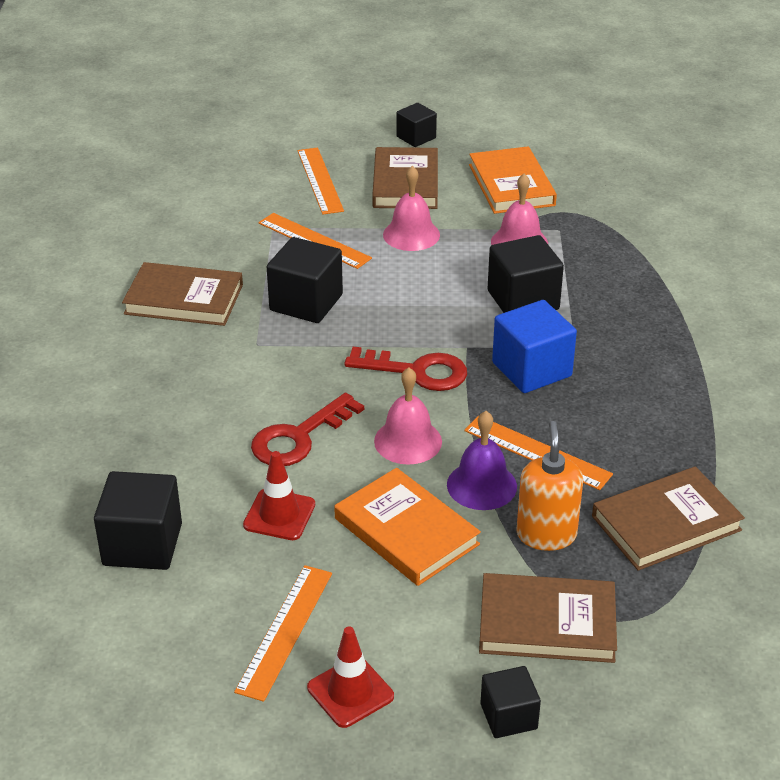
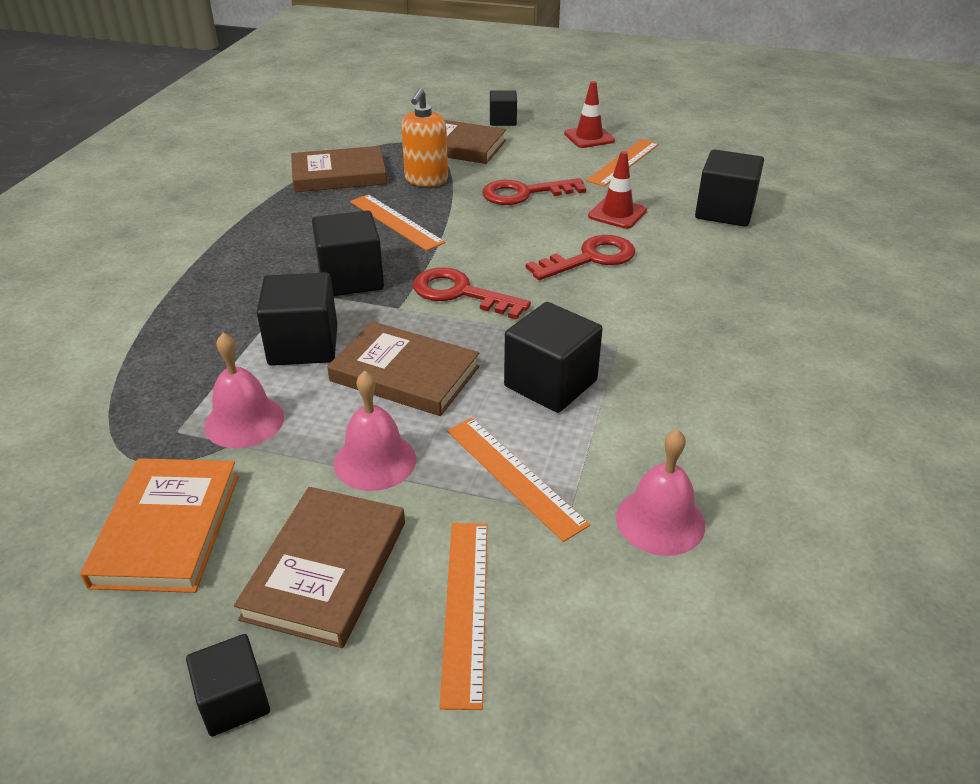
camera: 165 degrees left, 0 degrees up
brown book [122,262,243,326] -> brown book moved to [327,321,480,416]
orange book [334,468,481,586] -> red key [482,178,586,205]
pink bell [374,367,442,465] -> pink bell moved to [616,429,705,556]
purple bell [447,411,517,510] -> none
blue cube [492,300,577,393] -> black cube [312,210,384,296]

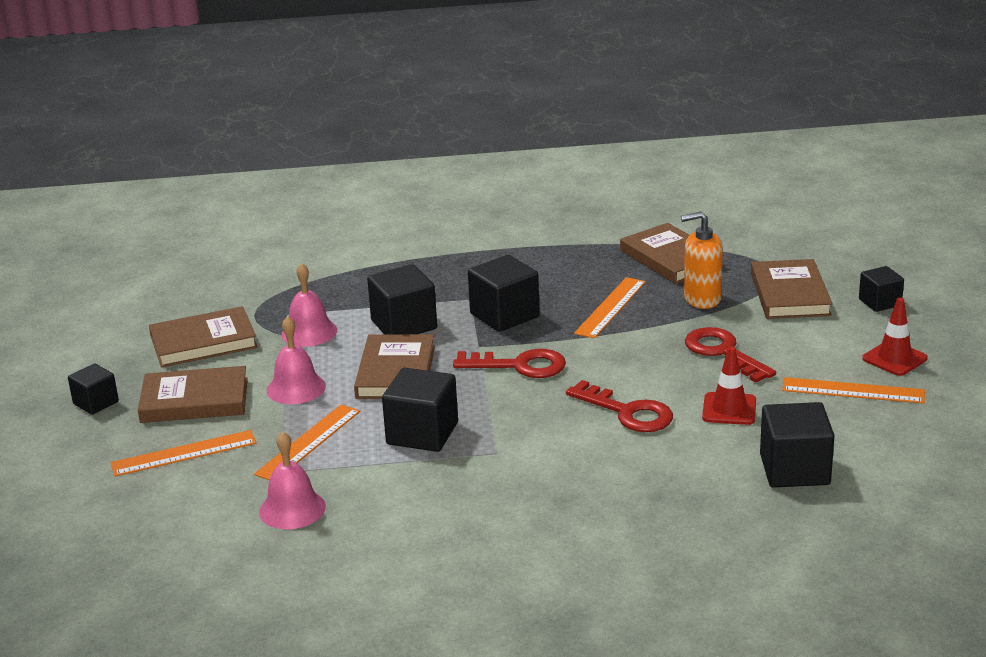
camera: 70 degrees right, 10 degrees down
orange book [80,458,239,593] -> brown book [149,306,258,367]
red key [413,267,531,320] -> red key turned 90 degrees clockwise [453,349,566,378]

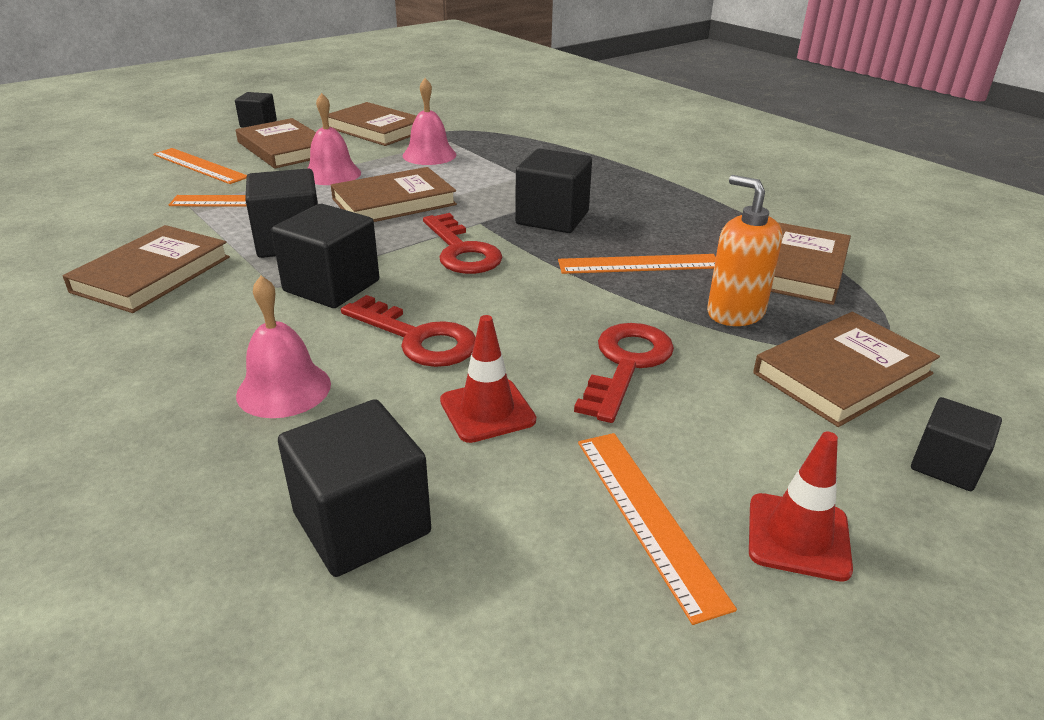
camera: 55 degrees right, 5 degrees up
pink bell [259,431,326,529] -> pink bell moved to [236,276,331,418]
black cube [367,264,437,334] -> black cube moved to [271,204,379,308]
red key [566,380,673,432] -> red key turned 60 degrees counterclockwise [341,295,476,367]
none -> brown book [63,225,230,313]

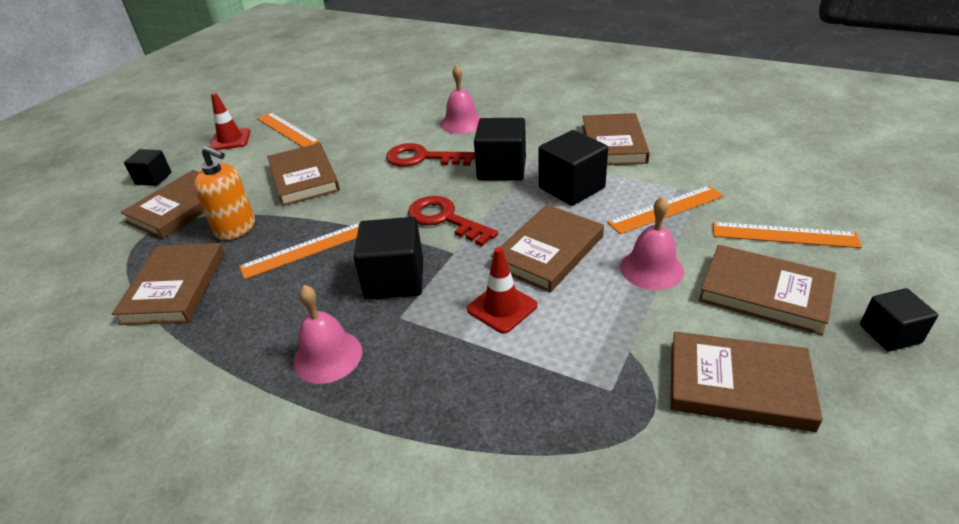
camera: 160 degrees right, 5 degrees up
black cube [278,399,431,577] -> none
pink bell [403,78,456,165] -> pink bell moved to [293,285,362,384]
red traffic cone [440,315,536,443] -> red traffic cone moved to [467,247,537,334]
red key [574,323,674,423] -> brown book [267,143,340,206]

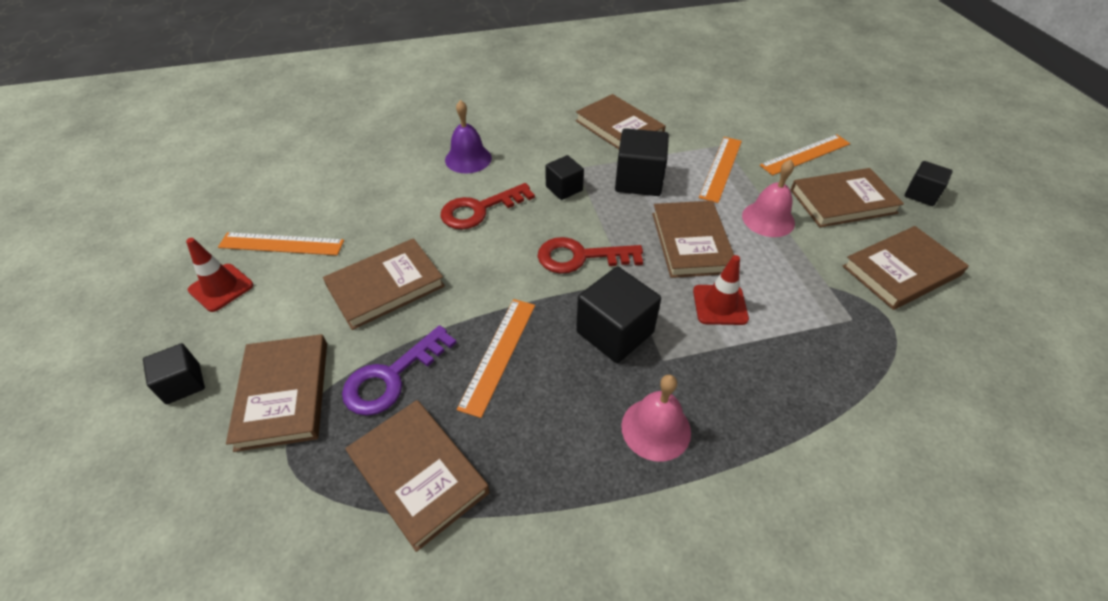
camera: 45 degrees left, 10 degrees up
orange soap dispenser [194,146,255,241] -> purple key [342,325,457,416]
brown book [267,143,340,206] -> brown book turned 60 degrees counterclockwise [323,238,445,330]
pink bell [441,64,481,134] -> purple bell [445,100,492,173]
black cube [474,118,526,181] -> black cube [545,155,584,200], size x0.61

